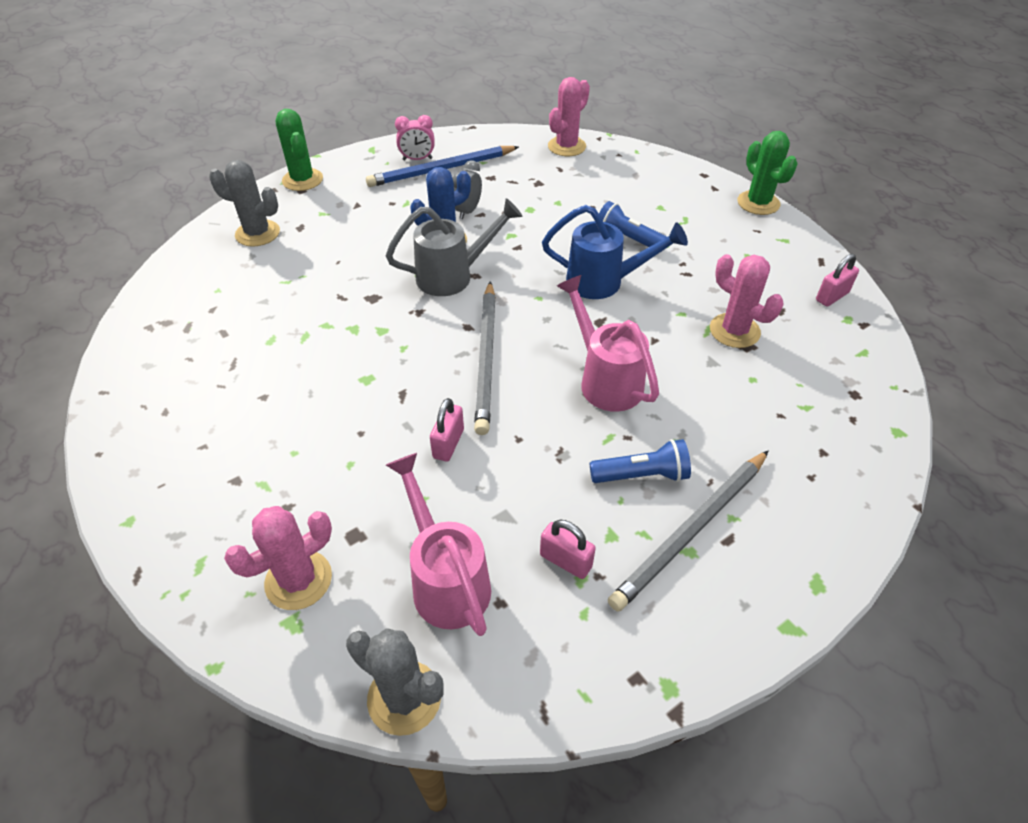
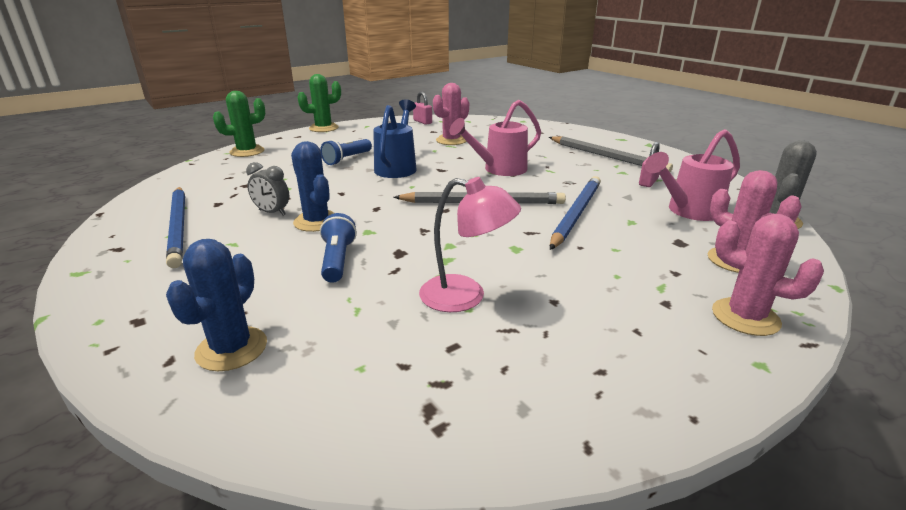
camera: 90 degrees left, 20 degrees down
grey cactus [209,160,280,247] -> blue cactus [166,239,267,371]
green cactus [276,109,323,191] -> green cactus moved to [213,91,265,157]
grey watering can [385,198,523,296] -> none
pink clock [395,115,435,161] -> none
pink padlock [430,398,464,461] -> blue pencil [550,176,601,250]
pink cactus [548,77,590,156] -> pink cactus moved to [712,214,824,336]
blue flashlight [590,439,691,483] -> blue flashlight moved to [320,213,357,283]
none -> pink lamp [419,177,521,312]

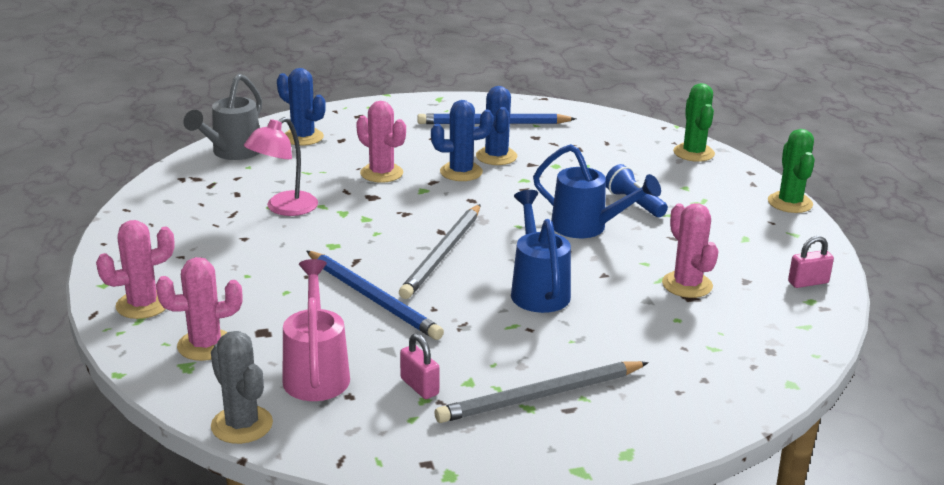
camera: 110 degrees right, 0 degrees up
grey clock [246,162,289,216] -> blue cactus [476,86,517,165]
blue flashlight [320,213,357,283] -> pink cactus [356,101,406,183]
pink watering can [450,100,541,176] -> blue watering can [511,190,571,313]
none -> grey watering can [183,73,262,160]

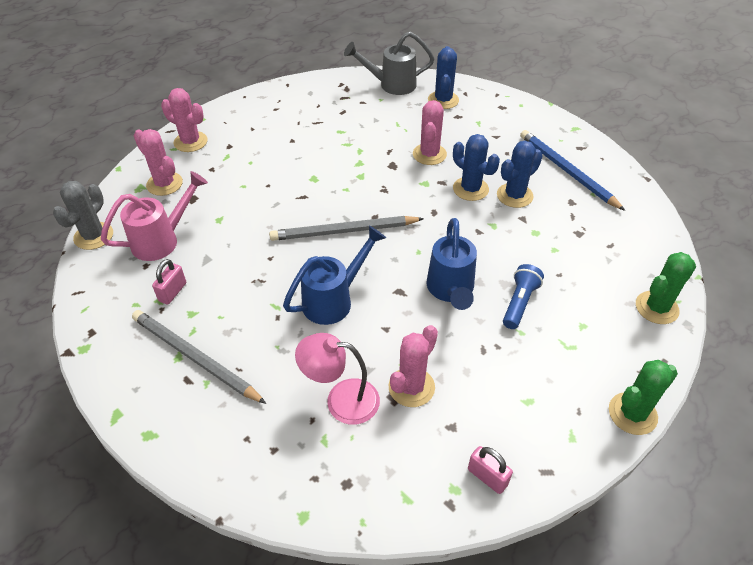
camera: 60 degrees right, 20 degrees up
pink lamp [244,117,318,216] -> pink lamp moved to [295,333,380,425]
blue pencil [306,251,444,340] -> none

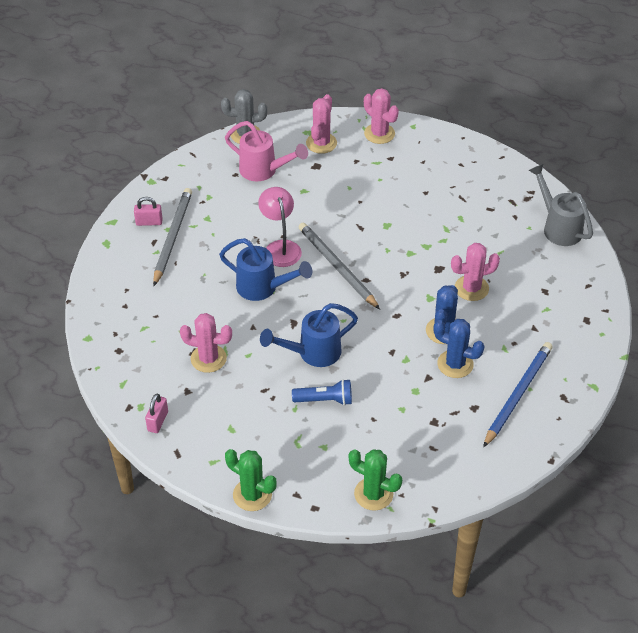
camera: 65 degrees right, 0 degrees up
pink padlock [152,259,186,305] -> pink padlock moved to [134,197,163,226]
pink cactus [161,88,207,152] -> pink cactus turned 45 degrees counterclockwise [364,88,399,144]
pink lamp [295,333,380,425] -> pink lamp moved to [258,187,302,267]
blue cactus [428,46,459,109] -> none

